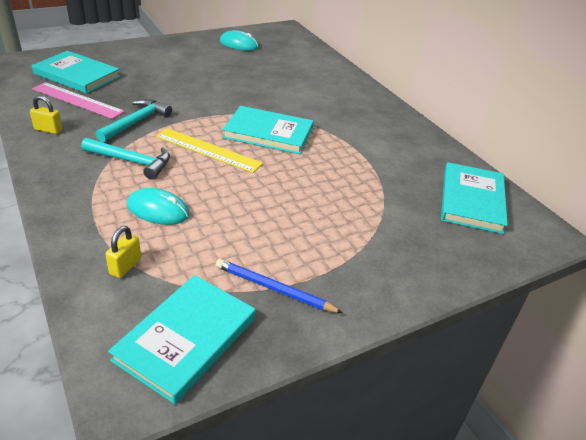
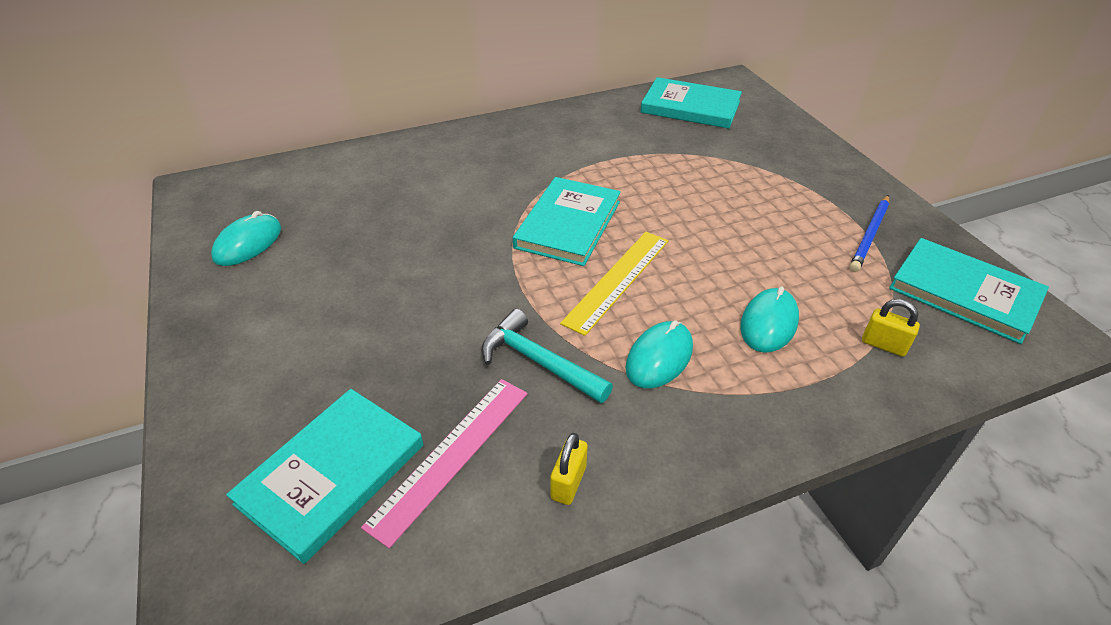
camera: 80 degrees left, 5 degrees up
turquoise hammer [81,138,170,180] -> turquoise mouse [626,320,693,388]

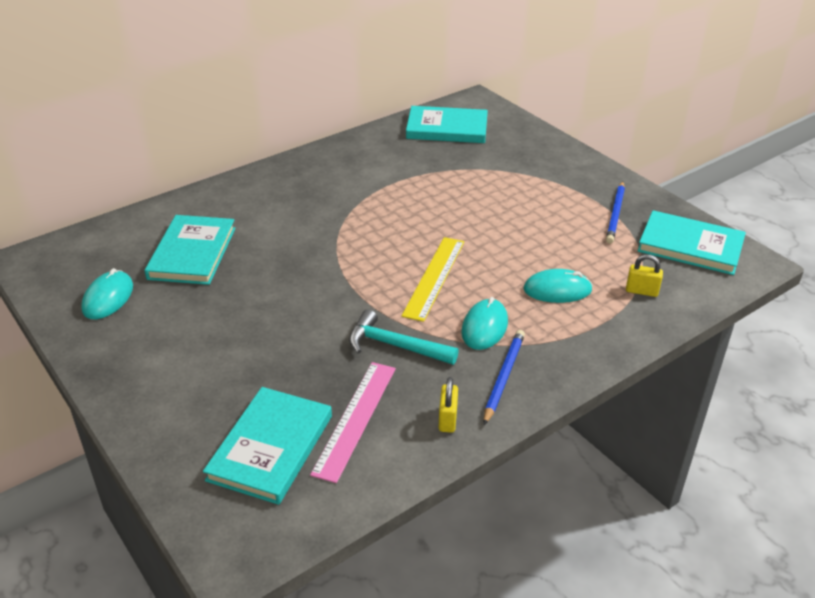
camera: 15 degrees left, 5 degrees down
turquoise book [513,177,621,266] -> turquoise book moved to [144,215,236,285]
turquoise mouse [740,287,799,353] -> turquoise mouse turned 75 degrees clockwise [524,269,593,303]
none -> blue pencil [484,330,525,425]

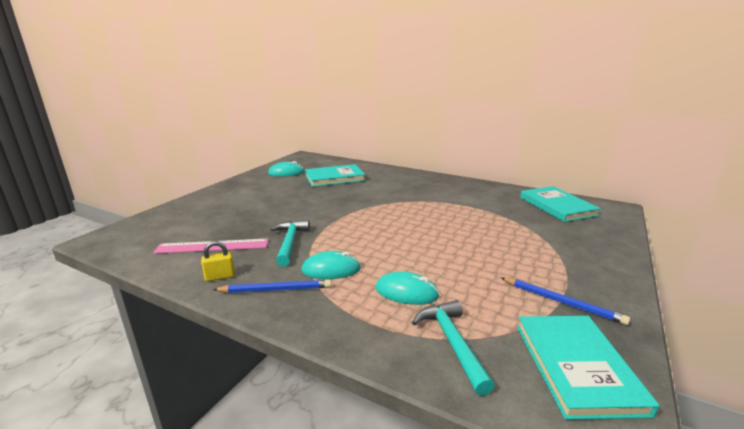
camera: 65 degrees right, 15 degrees down
turquoise book [203,387,332,505] -> none
yellow ruler [402,237,464,322] -> none
turquoise mouse [524,269,593,303] -> turquoise mouse turned 45 degrees counterclockwise [376,272,440,305]
blue pencil [606,181,625,243] -> blue pencil turned 135 degrees counterclockwise [500,277,630,325]
yellow padlock [626,254,663,297] -> turquoise hammer [412,300,495,396]

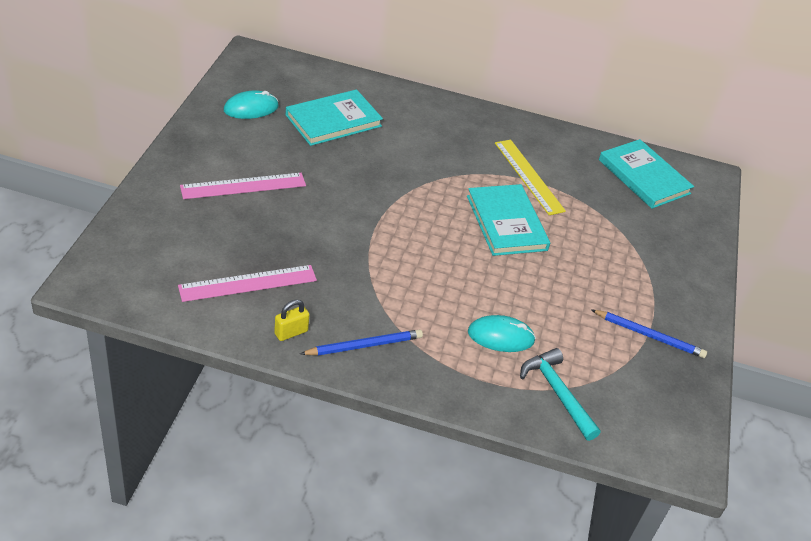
camera: 20 degrees left, 20 degrees up
turquoise hammer [270,220,310,267] -> none
turquoise mouse [301,251,361,279] -> none
turquoise book [517,316,660,420] -> turquoise book moved to [467,184,550,256]
none -> pink ruler [180,173,306,199]
none -> yellow ruler [495,140,566,215]

